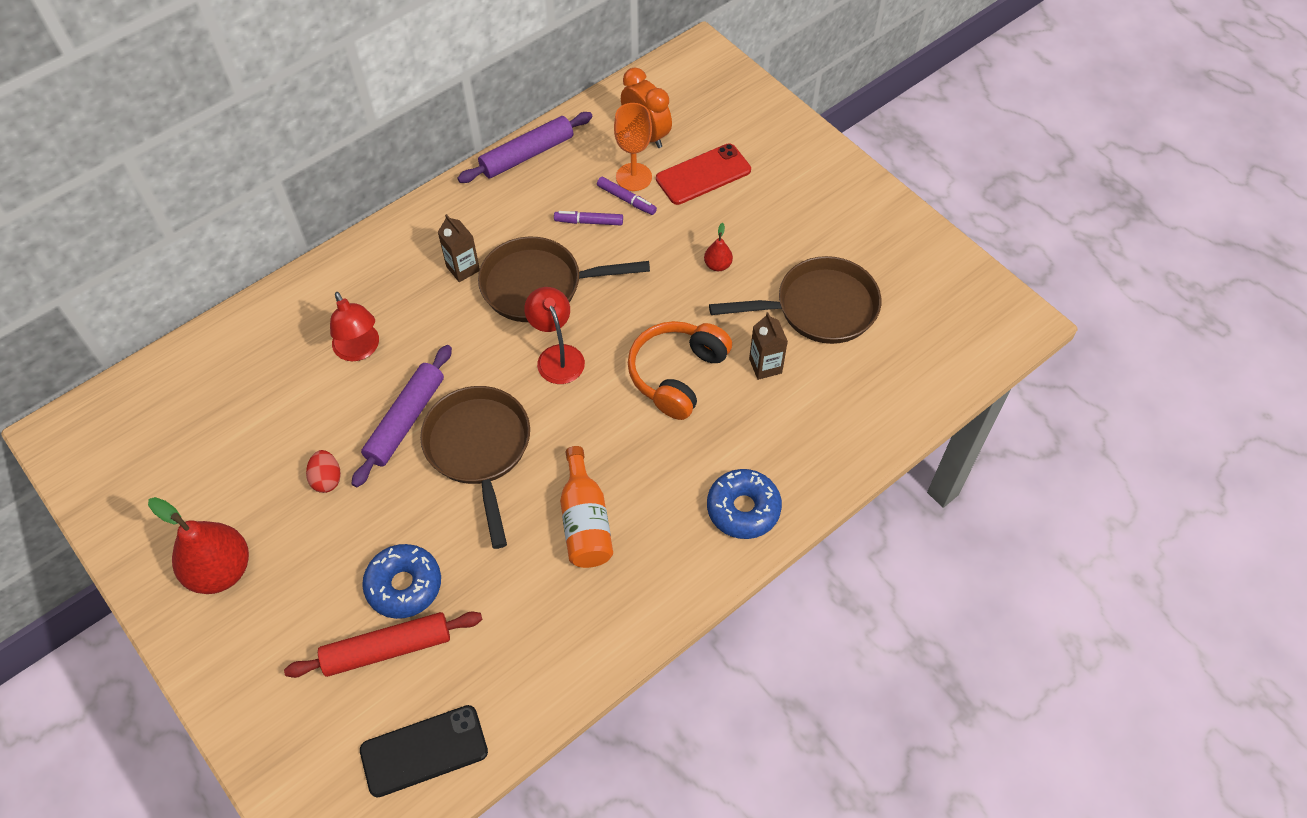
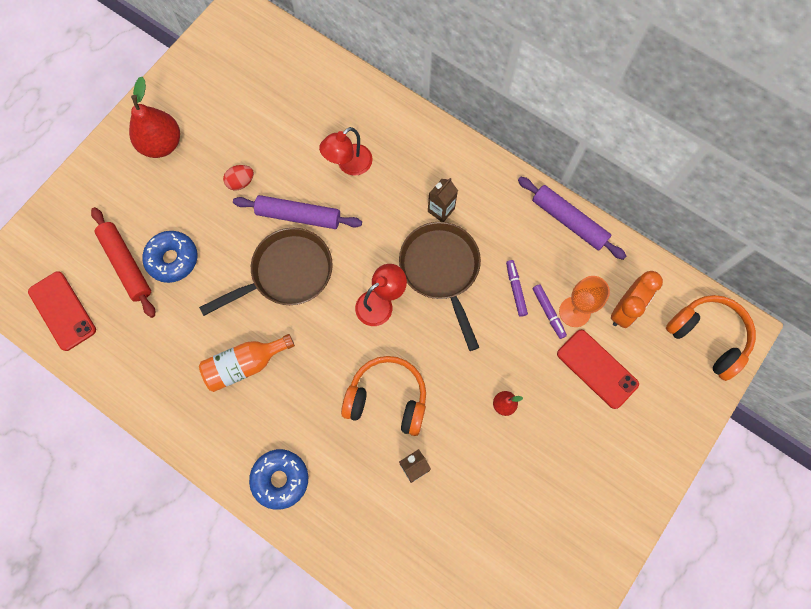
camera: 75 degrees right, 15 degrees up
black phone [360,705,488,798] -> red phone [28,271,96,351]
purple marker [597,177,657,215] -> purple marker turned 45 degrees counterclockwise [532,284,567,339]
brown pan [709,256,881,344] -> none
none -> orange headphones [666,295,756,381]

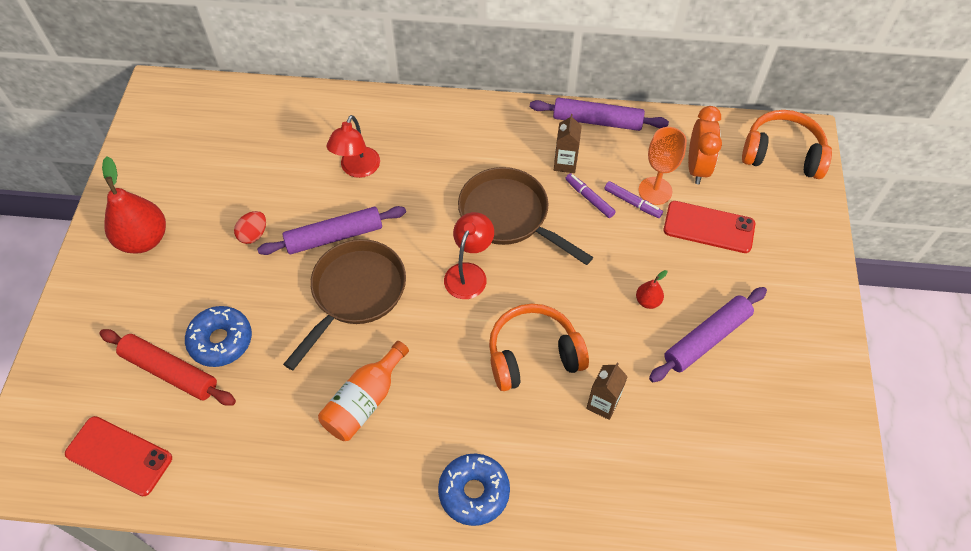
camera: 30 degrees left, 15 degrees down
brown carton [428,178,458,222] -> brown carton moved to [554,114,582,173]
none -> purple rolling pin [649,287,767,382]

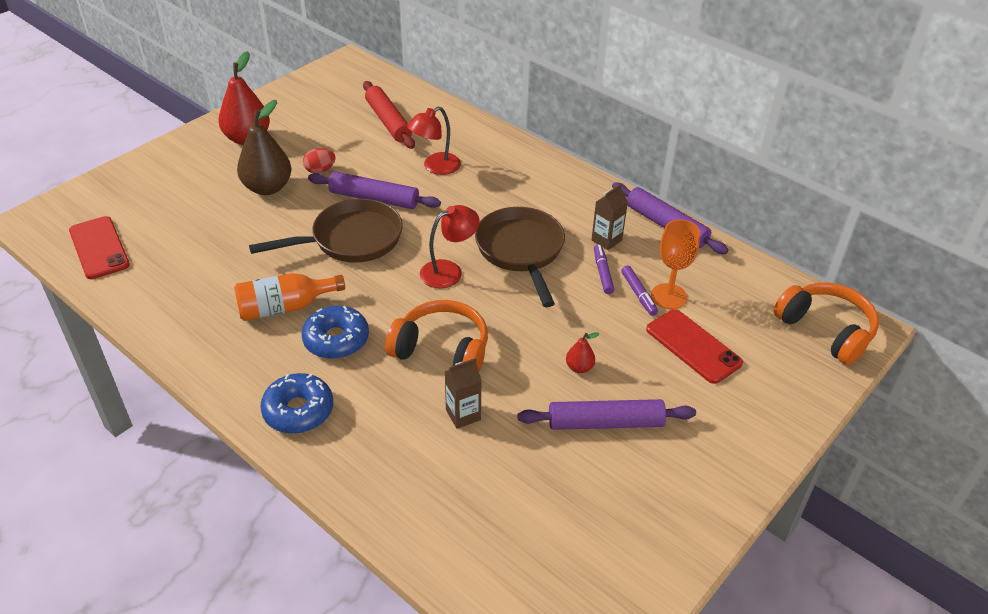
camera: 35 degrees right, 15 degrees down
red rolling pin [99,329,236,406] -> red rolling pin moved to [363,81,415,149]
blue donut [185,306,252,367] -> blue donut moved to [301,306,369,359]
orange clock [688,106,722,184] -> none
none -> brown pear [237,100,292,195]

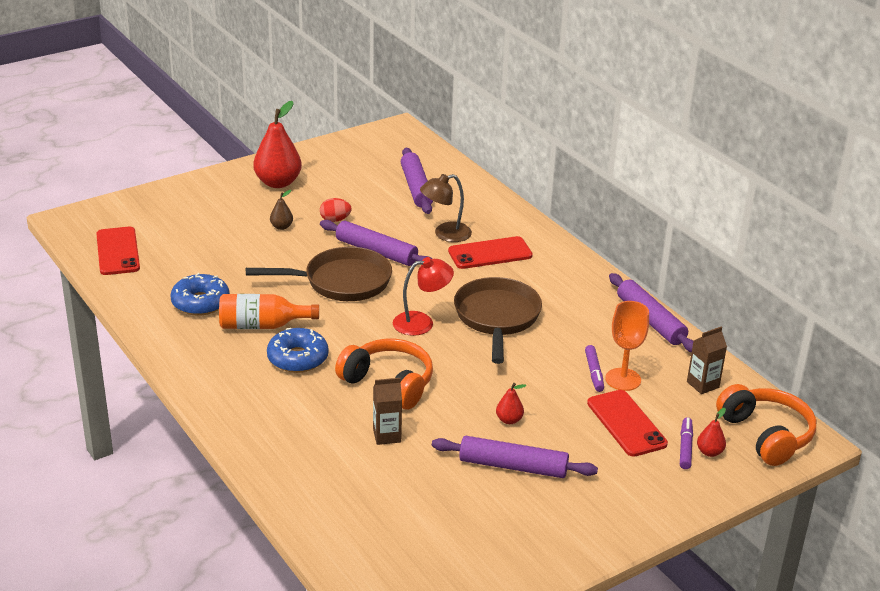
camera: 15 degrees right, 10 degrees down
brown pear [237,100,292,195] -> brown pear [270,190,293,230], size x0.46
blue donut [260,373,333,434] -> blue donut moved to [170,273,230,316]
red rolling pin [363,81,415,149] -> purple rolling pin [401,148,433,214]
red lamp [407,107,461,175] -> brown lamp [420,174,472,242]
brown carton [591,184,628,250] -> brown carton moved to [687,326,727,394]
purple marker [594,244,614,294] -> purple marker moved to [680,417,693,469]
none -> red phone [448,236,533,269]
none -> red pear [697,408,726,457]

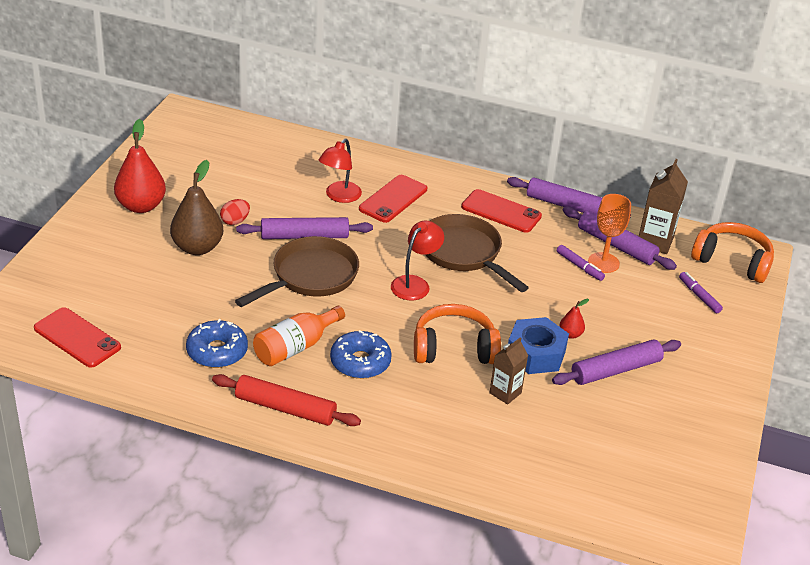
camera: 40 degrees left, 5 degrees up
brown pear [270,190,293,230] -> brown pear [170,160,223,255], size x2.17
purple rolling pin [401,148,433,214] -> purple rolling pin moved to [563,207,677,270]
brown lamp [420,174,472,242] -> red lamp [319,139,362,203]
red phone [587,390,668,457] -> red phone moved to [461,189,542,233]
brown carton [687,326,727,394] -> brown carton [639,159,688,254], size x1.56
red pear [697,408,726,457] -> none
none -> red rolling pin [212,374,361,426]
none -> blue nut [508,317,569,374]

